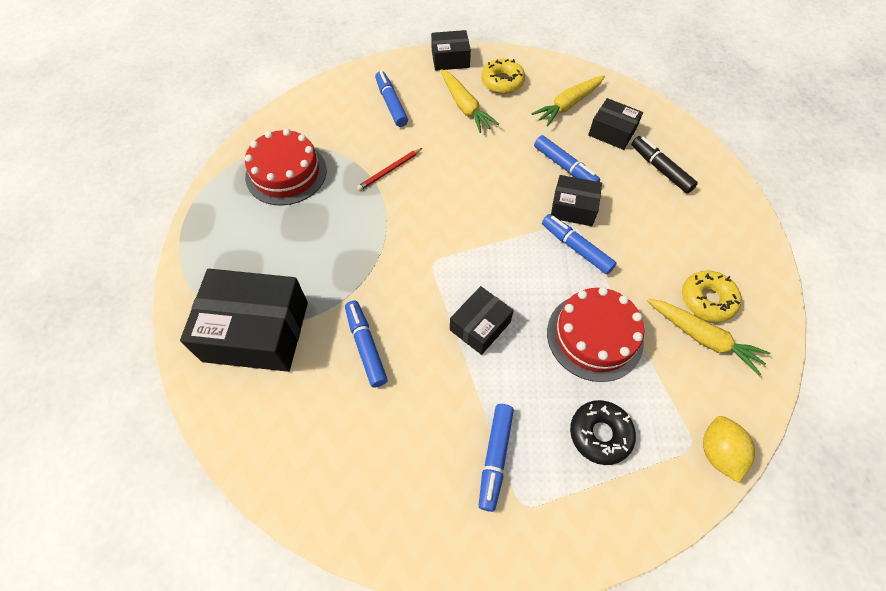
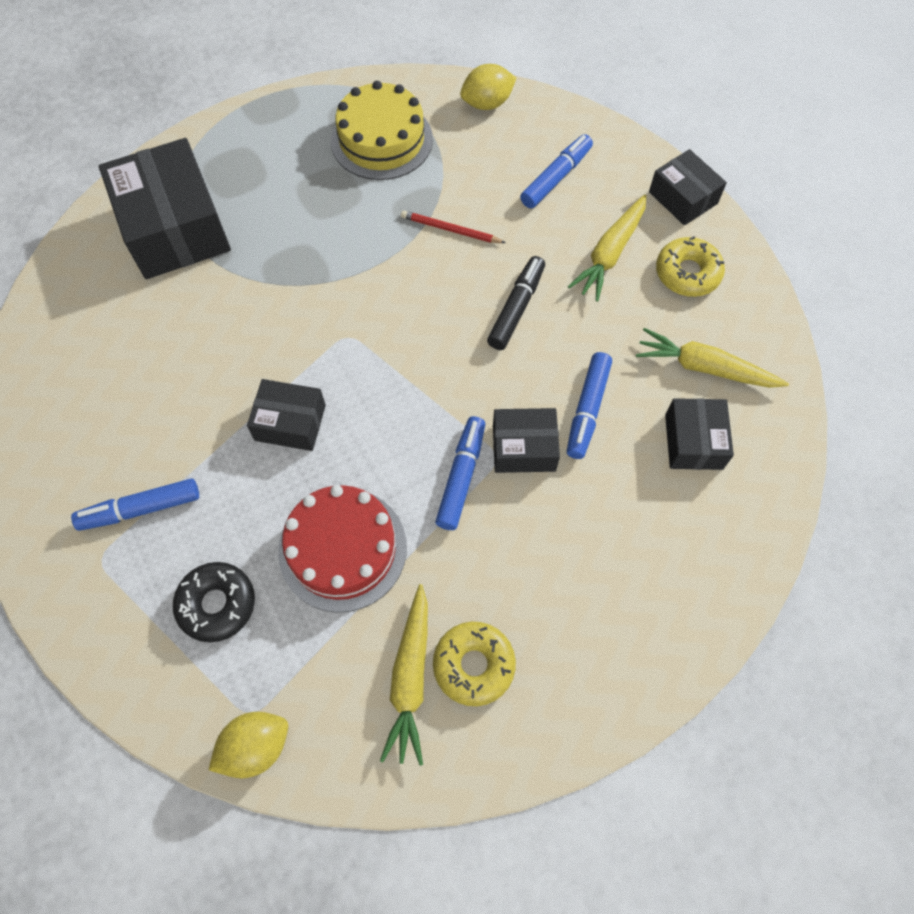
camera: 60 degrees right, 5 degrees up
red cake [245,129,327,206] -> yellow cake [331,81,433,180]
blue marker [345,301,388,388] -> none
black box [551,175,602,226] -> black box turned 75 degrees counterclockwise [493,408,560,473]
black marker [631,136,698,193] -> black marker moved to [487,256,545,350]
none -> yellow lemon [460,64,517,110]

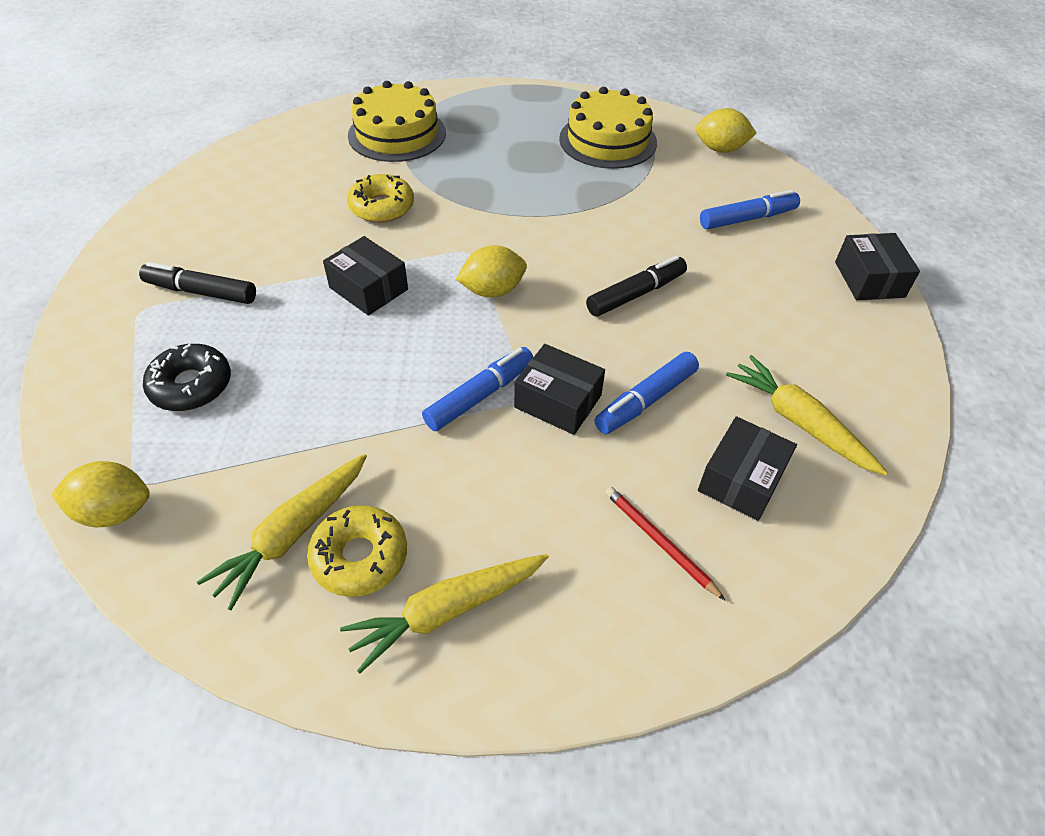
camera: 30 degrees right, 15 degrees down
blue marker [71,478,199,531] -> black marker [139,262,256,304]
black box [99,138,231,279] -> yellow cake [348,81,446,162]
red cake [278,485,407,612] -> none
red pencil [401,211,506,243] -> red pencil moved to [605,487,725,600]
yellow carrot [568,194,646,302] -> yellow carrot moved to [340,554,549,673]
yellow donut [656,236,725,297] -> yellow donut moved to [347,174,414,223]
none -> yellow lemon [456,245,527,297]

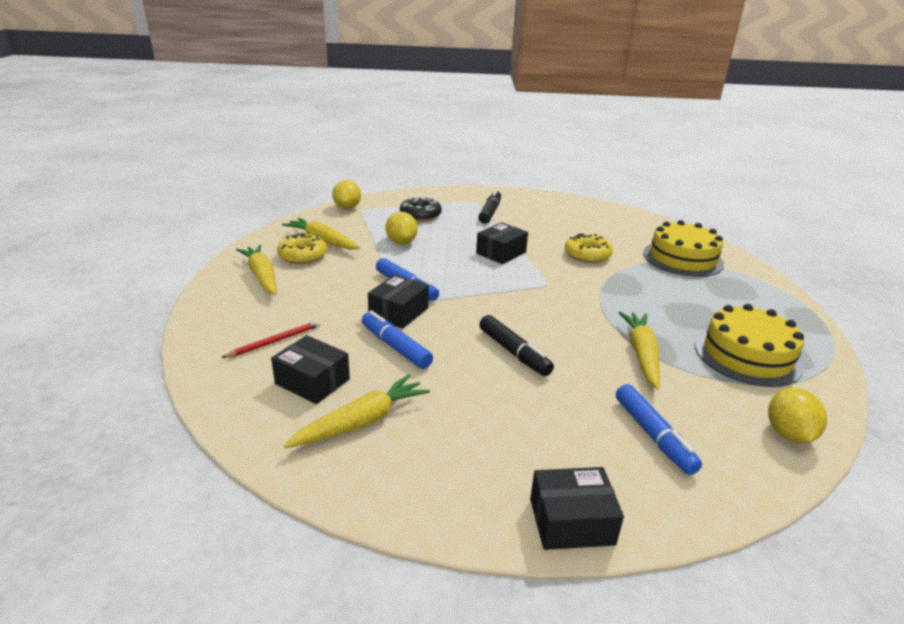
camera: 90 degrees right, 20 degrees down
yellow lemon [456,245,527,297] -> yellow lemon moved to [386,212,418,244]
none -> yellow carrot [618,311,660,389]

